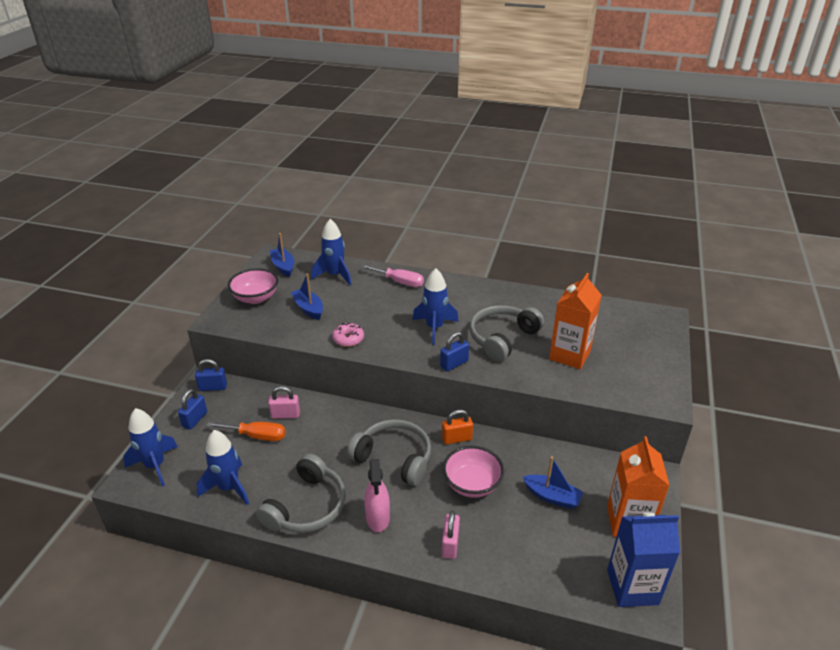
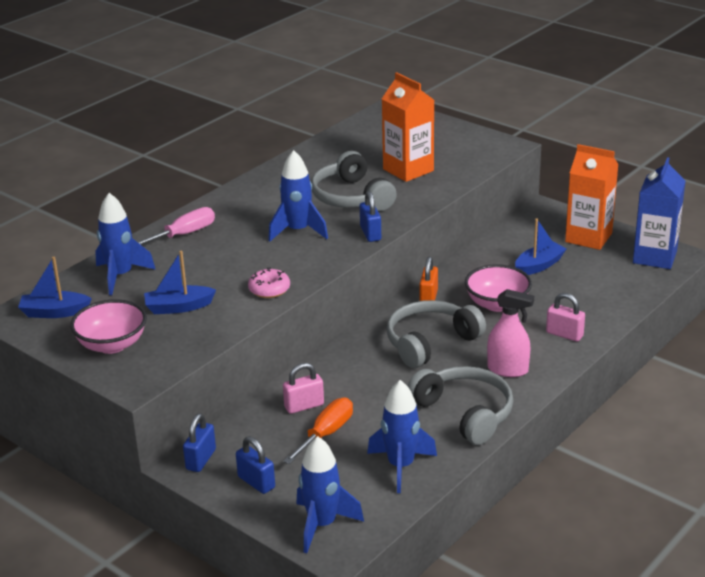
camera: 65 degrees left, 5 degrees down
pink padlock [268,386,300,419] -> pink padlock turned 45 degrees clockwise [283,363,324,414]

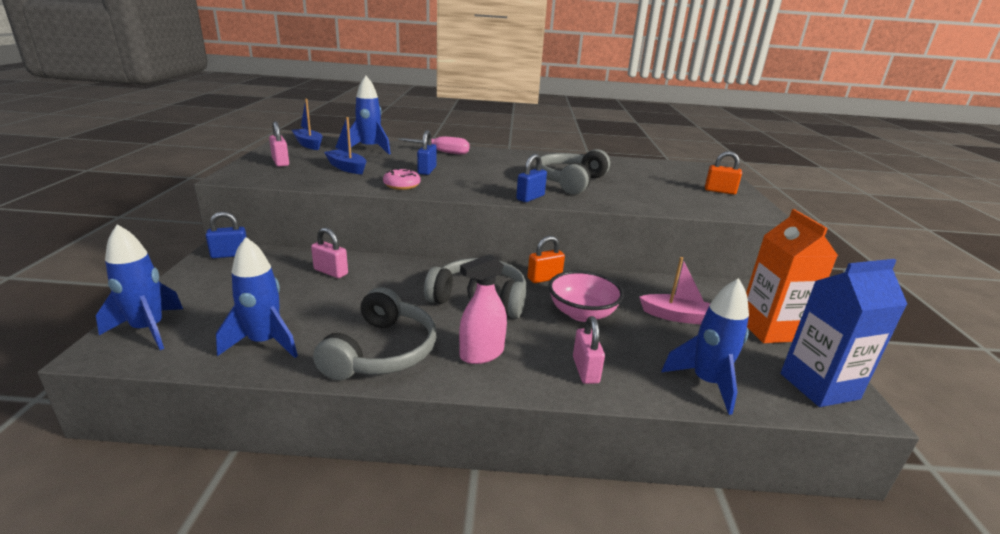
camera: 50 degrees right, 5 degrees down
pink bowl [70,299,147,354] -> pink padlock [269,121,289,167]
blue padlock [236,436,275,494] -> blue padlock moved to [417,130,437,175]
blue rocket [268,150,328,242] -> blue rocket moved to [661,278,749,415]
orange screwdriver [283,398,353,464] -> none
orange carton [382,72,434,182] -> none
pink spray bottle [487,289,534,377] -> pink spray bottle turned 75 degrees clockwise [459,254,507,364]
blue boat [515,218,567,275] -> pink boat [639,257,710,325]
none -> orange padlock [705,151,742,195]

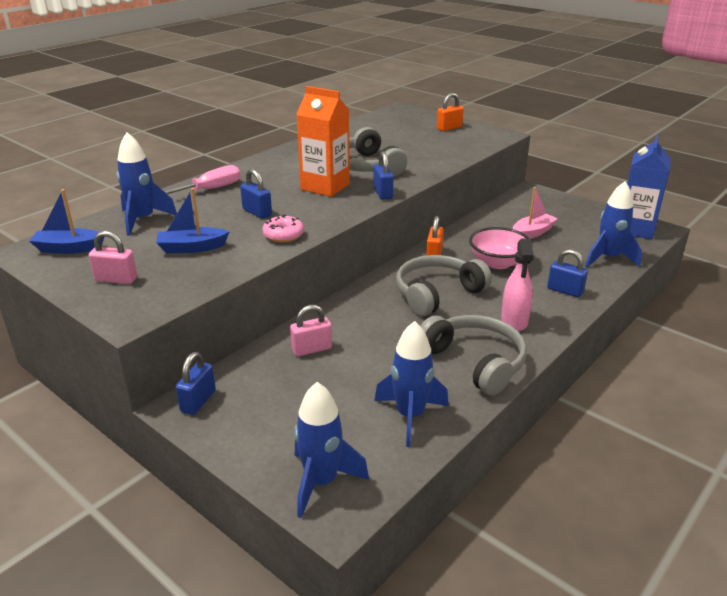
camera: 50 degrees left, 5 degrees up
pink padlock [573,316,605,384] -> blue padlock [547,249,588,297]
orange carton [746,209,838,343] -> orange carton moved to [296,86,350,197]

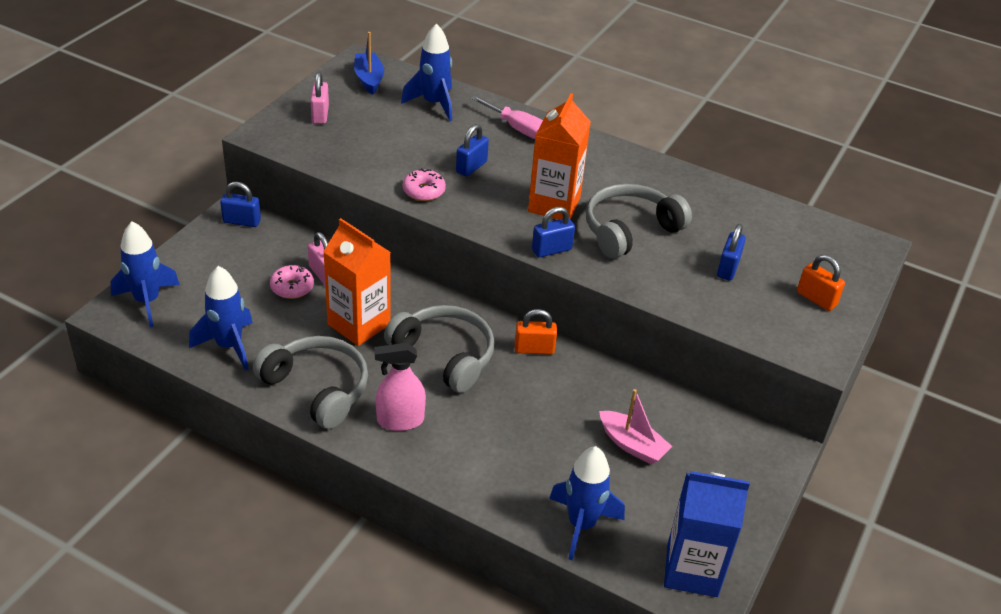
camera: 75 degrees right, 10 degrees up
blue boat [156,188,229,253] -> none
grey headphones [421,315,527,396] -> grey headphones turned 90 degrees counterclockwise [253,336,368,429]
pink bowl [469,227,532,269] -> none
blue padlock [547,249,588,297] -> blue padlock moved to [717,224,746,281]
none -> pink donut [270,265,314,299]
none -> orange carton [323,218,391,346]

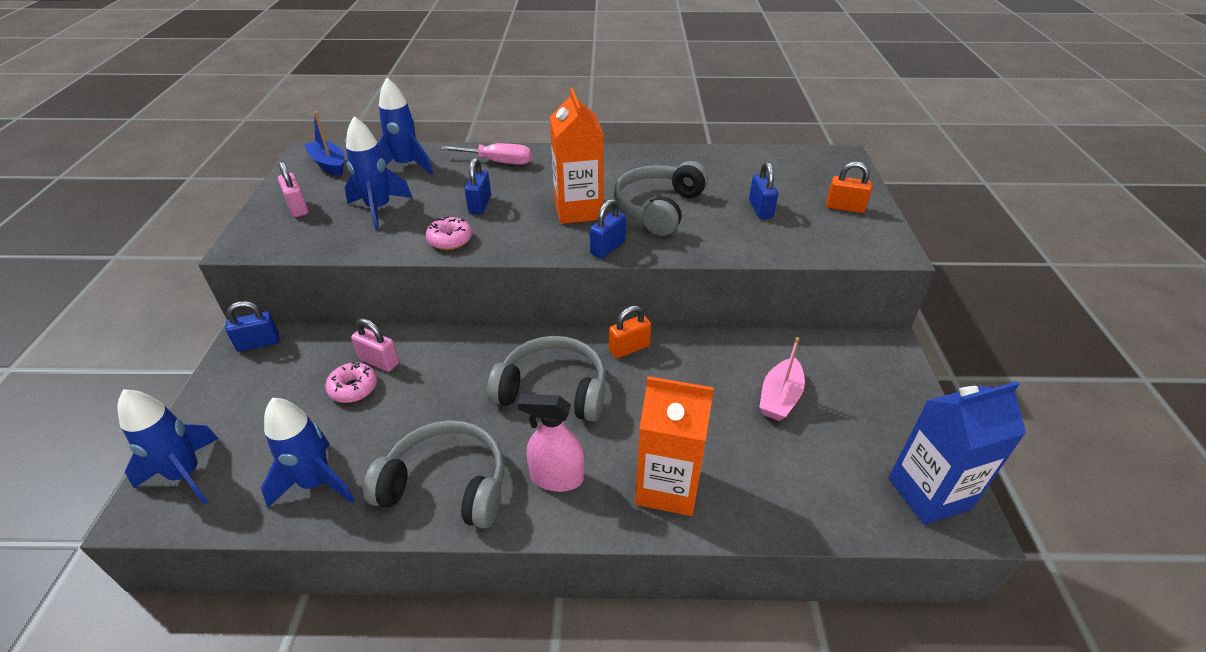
camera: 25 degrees left, 0 degrees up
orange carton [323,218,391,346] -> orange carton moved to [635,376,714,516]
pink spray bottle [374,343,426,431] -> pink spray bottle turned 45 degrees clockwise [518,394,584,492]
blue rocket [549,446,625,560] -> blue rocket moved to [345,116,412,230]
pink boat [599,389,672,465] -> pink boat turned 105 degrees clockwise [759,337,805,421]

